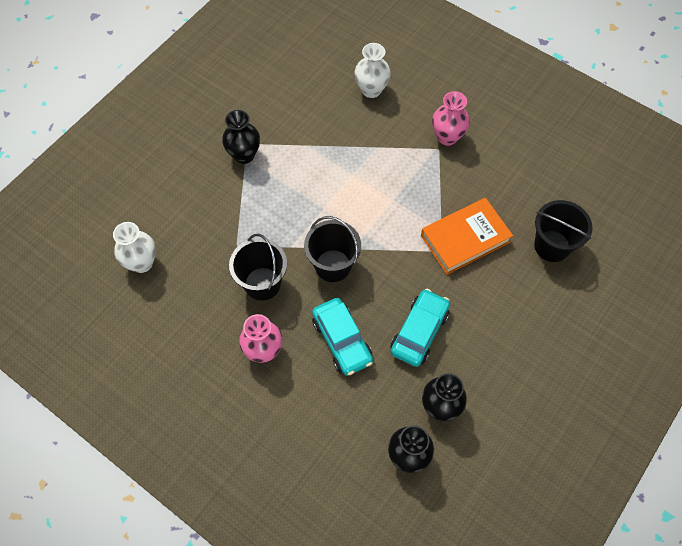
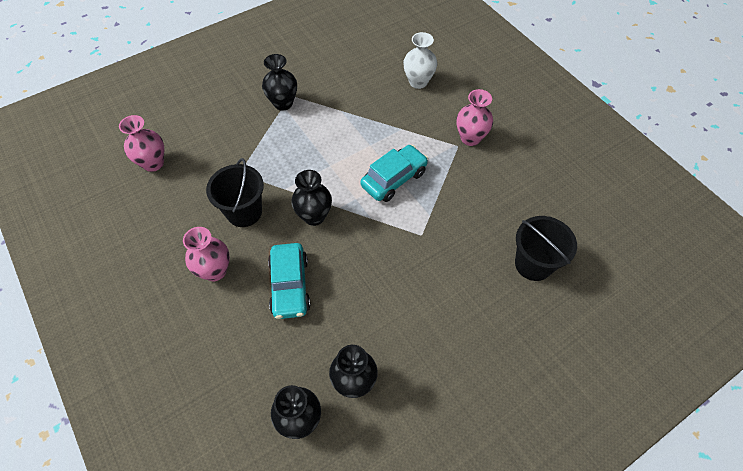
camera: 20 degrees right, 5 degrees down
white vase [113,222,156,273] -> pink vase [119,115,164,172]
black bucket [304,216,361,282] -> black vase [291,170,332,226]
turquoise car [390,289,450,367] -> turquoise car moved to [361,145,428,202]
orange book [421,198,513,275] -> none

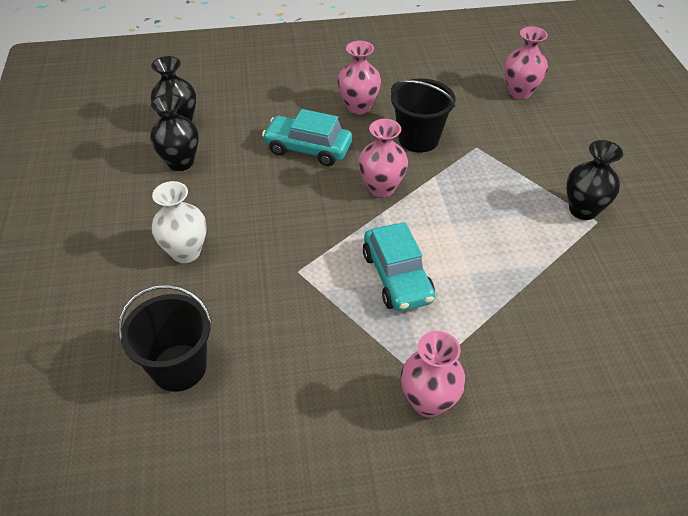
camera: 115 degrees right, 10 degrees down
black vase [291,170,332,226] -> pink vase [359,119,408,198]
white vase [403,32,437,89] -> white vase moved to [151,181,207,263]

